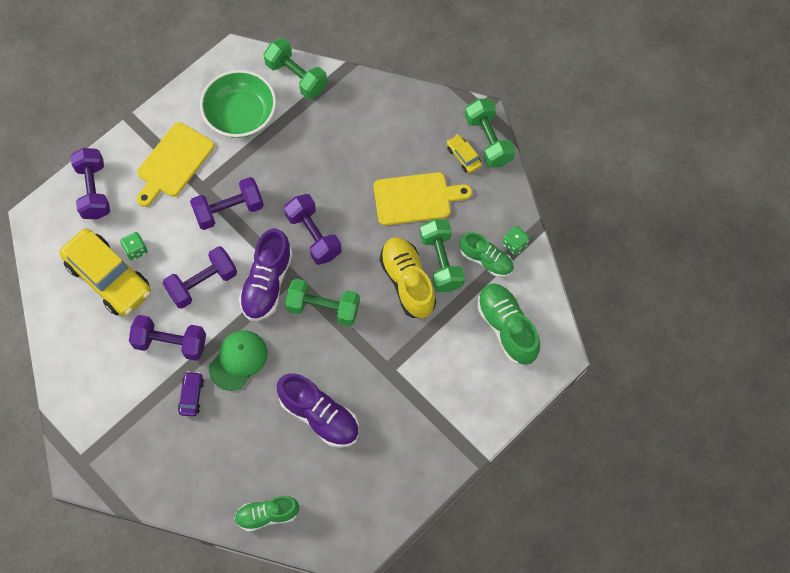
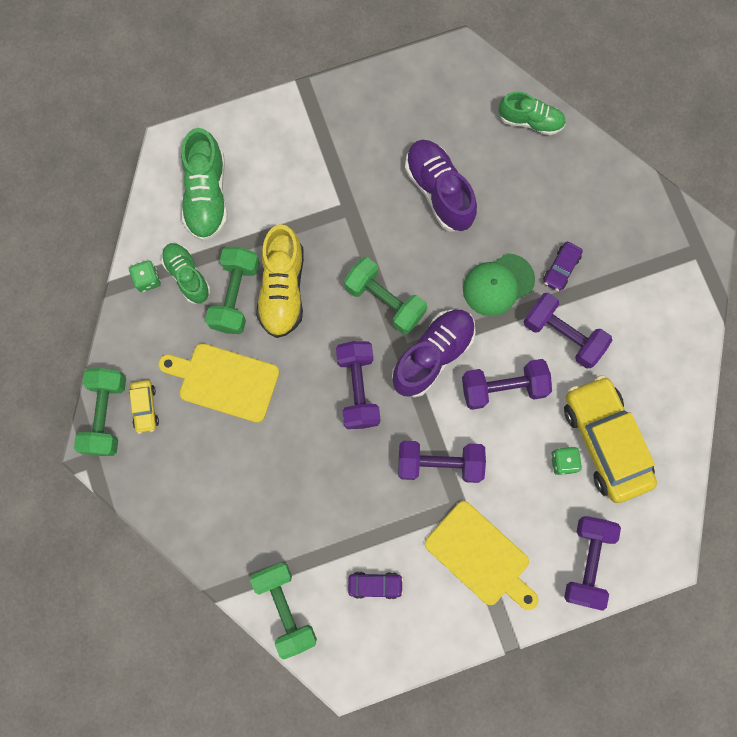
camera: 155 degrees left, 10 degrees up
yellow cutting board [136,122,214,207] -> yellow cutting board turned 75 degrees clockwise [425,501,539,610]
green bowl [200,70,276,138] -> purple car [348,572,403,599]

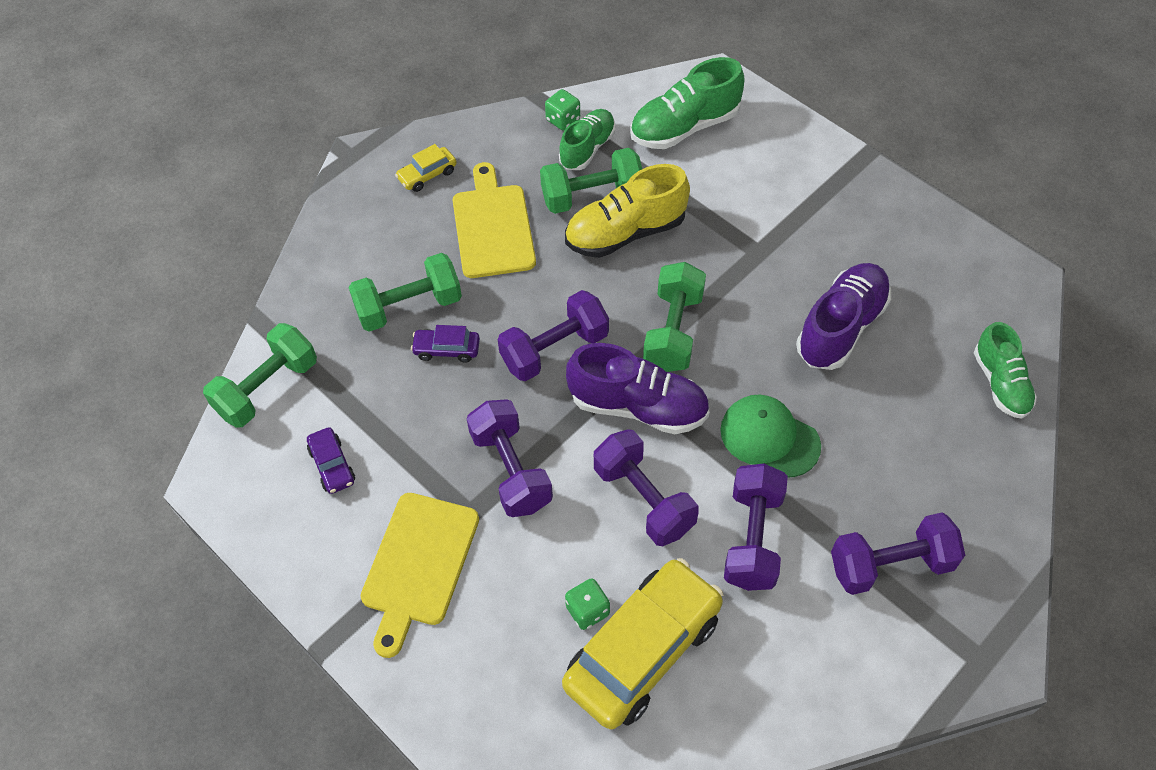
camera: 65 degrees right, 20 degrees down
green dumbbell [74,368,126,456] -> green dumbbell moved to [348,253,462,332]
purple car [543,241,583,291] -> purple car moved to [411,325,480,363]
purple dumbbell [564,516,621,611] -> purple dumbbell moved to [831,512,965,595]

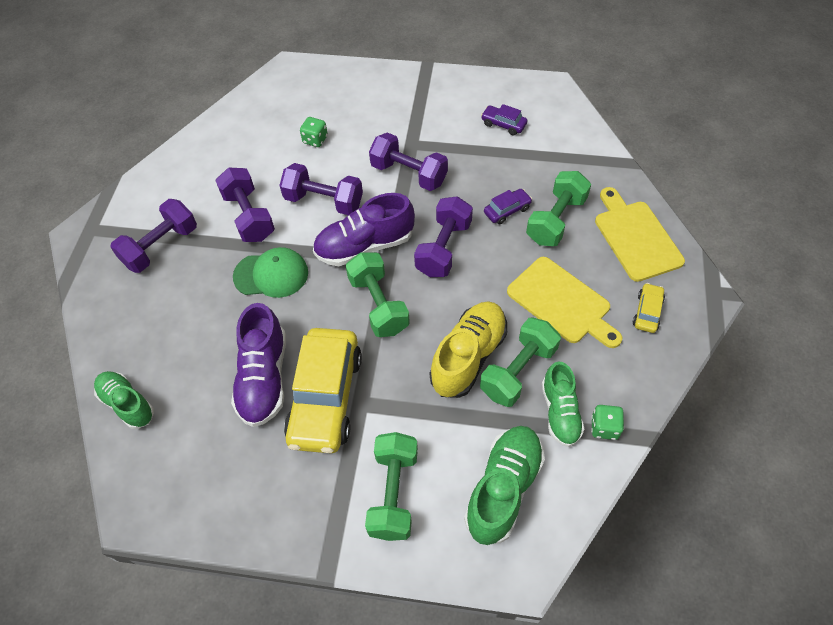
camera: 145 degrees right, 0 degrees up
green dumbbell [203,323,317,427] -> green dumbbell moved to [365,432,418,541]
yellow cutting board [361,493,479,658] -> yellow cutting board moved to [595,187,685,282]
yellow car [562,558,724,729] -> yellow car moved to [284,328,362,453]

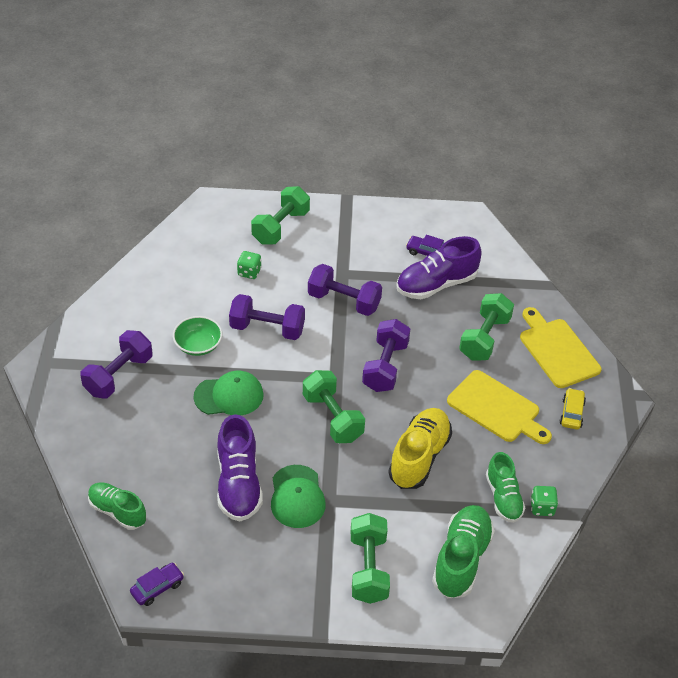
camera: 10 degrees left, 10 degrees down
purple dumbbell [215,167,275,242] -> green bowl [173,316,222,356]
yellow car [284,328,362,453] -> green cap [271,465,326,528]
purple shoe [313,193,415,266] -> purple shoe moved to [397,236,482,299]
green dumbbell [480,318,561,407] -> green dumbbell moved to [251,186,310,244]
purple car [484,189,532,224] -> purple car moved to [130,563,184,606]

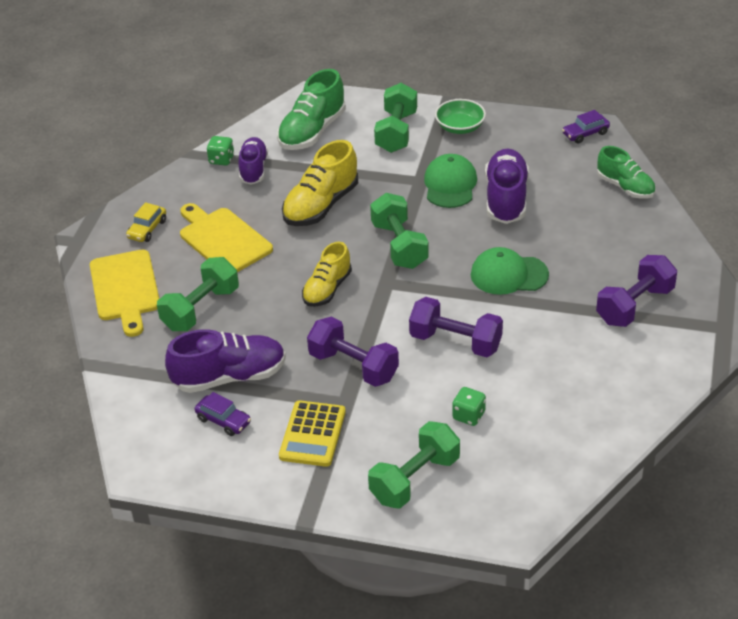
camera: 165 degrees left, 5 degrees down
green bowl [173,316,222,356] -> green bowl moved to [435,99,486,134]
purple dumbbell [362,319,410,392] -> yellow shoe [302,242,352,307]
green shoe [486,452,525,523] -> purple shoe [238,137,268,185]
none -> yellow calculator [279,400,346,467]

